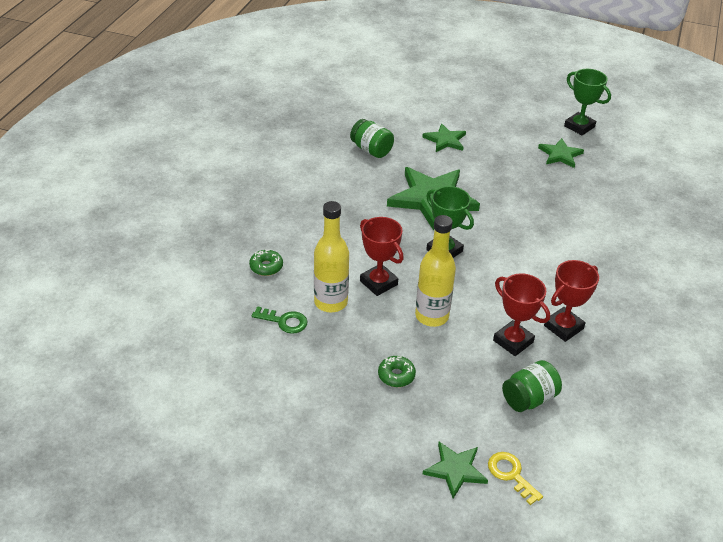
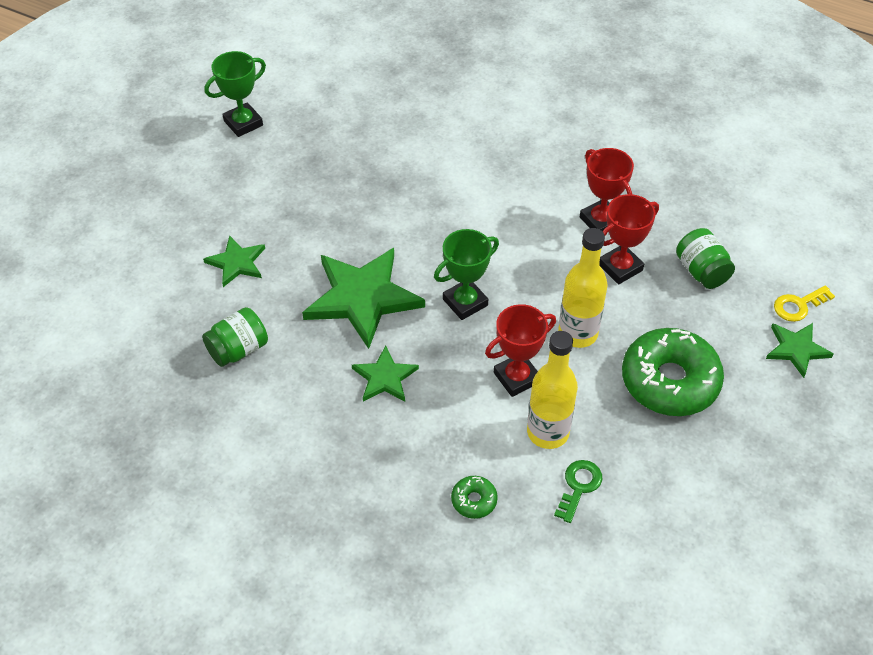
camera: 80 degrees left, 10 degrees up
green donut [378,356,416,387] -> green donut [622,328,724,416], size x2.32
green star [538,138,584,168] -> green star moved to [352,346,419,402]

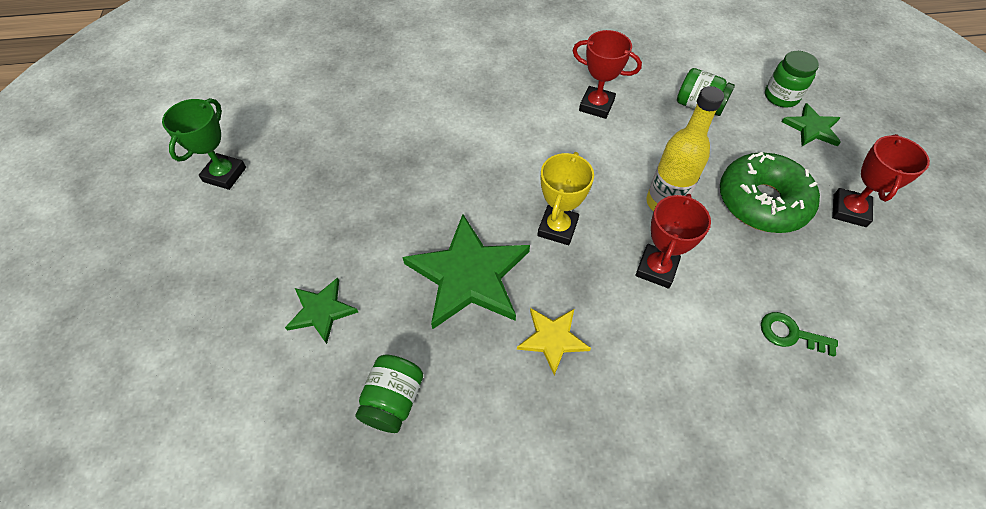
camera: 35 degrees left, 5 degrees up
green star [352,346,419,402] -> yellow star [517,308,591,375]
green trophy [434,229,499,320] -> yellow trophy [537,152,594,245]
green donut [451,476,498,519] -> none
yellow bottle [527,331,578,449] -> none
green key [554,460,602,523] -> green key turned 60 degrees counterclockwise [761,312,838,357]
red trophy [600,194,659,284] -> red trophy moved to [832,134,930,227]
yellow key [774,285,835,322] -> green jar [765,51,819,107]

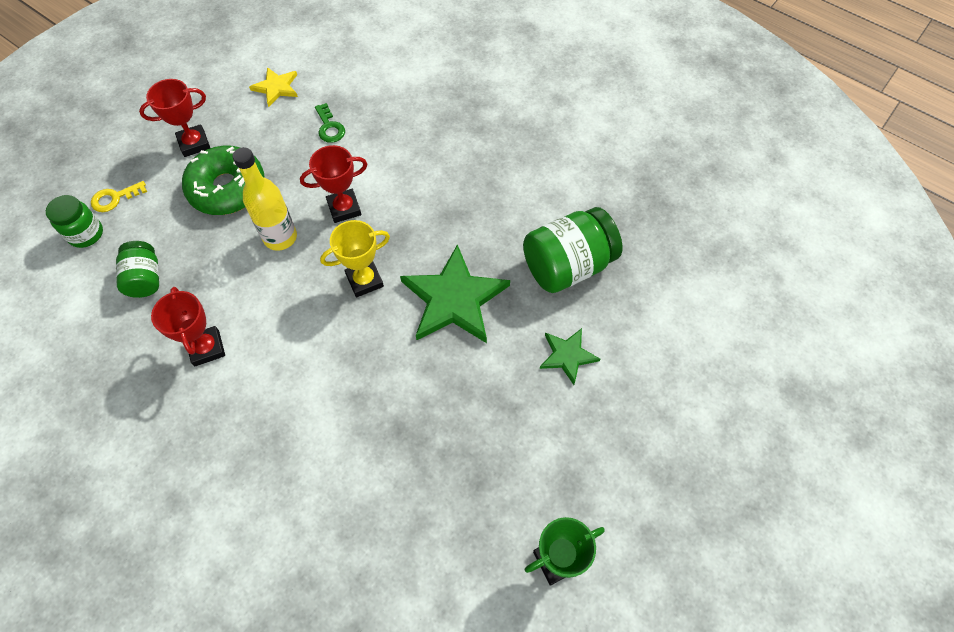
camera: 135 degrees left, 5 degrees up
green jar [355,355,423,433] -> green jar [523,207,623,293], size x1.72
yellow star [517,308,591,375] -> yellow star moved to [249,67,298,107]
green star [781,103,841,147] -> yellow key [91,181,147,212]

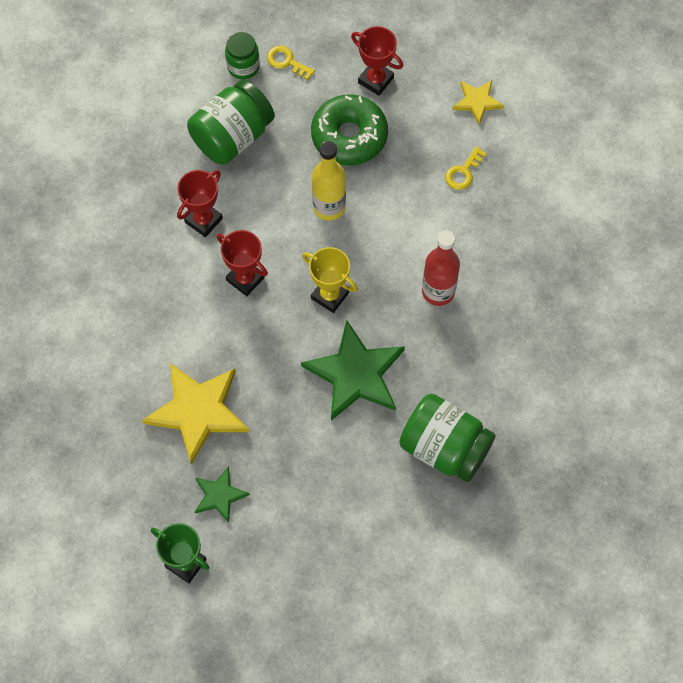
camera: 60 degrees right, 5 degrees up
green jar [116,241,159,298] -> green jar [187,79,275,165], size x1.72
red trophy [300,145,367,223] -> red trophy moved to [217,230,268,296]
green key [315,103,345,143] -> yellow key [445,146,487,190]
green star [540,328,600,385] -> green star moved to [195,466,250,523]
none -> yellow star [142,364,249,465]
none -> red bottle [422,231,460,306]

